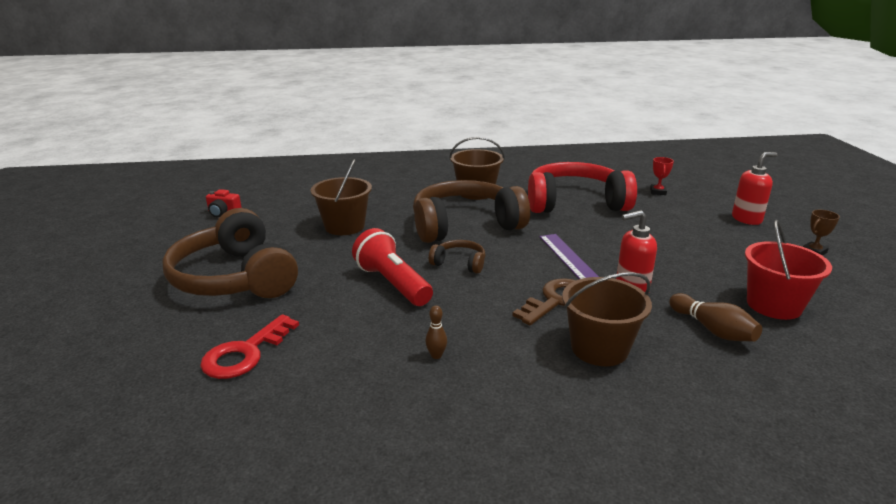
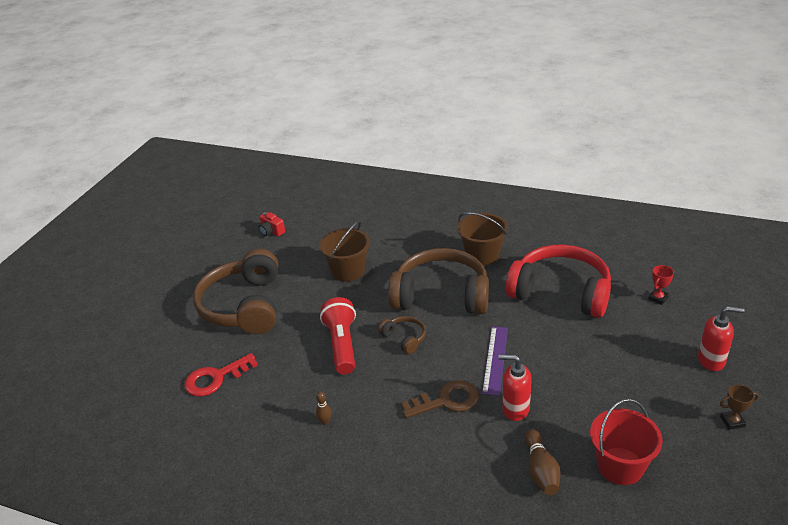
camera: 30 degrees right, 10 degrees up
brown bucket [562,272,652,366] -> none

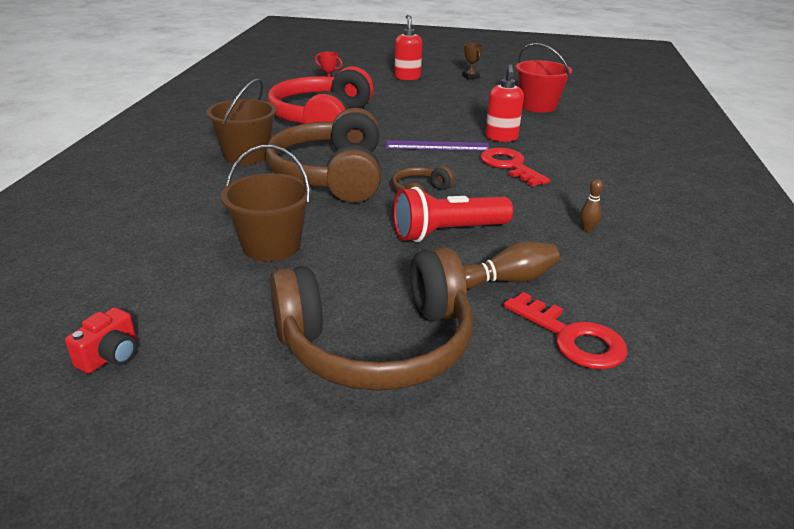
camera: 105 degrees left, 5 degrees down
brown key [401,380,479,418] -> red key [480,147,550,186]
brown bowling pin [525,429,560,495] -> brown bowling pin moved to [463,241,560,289]

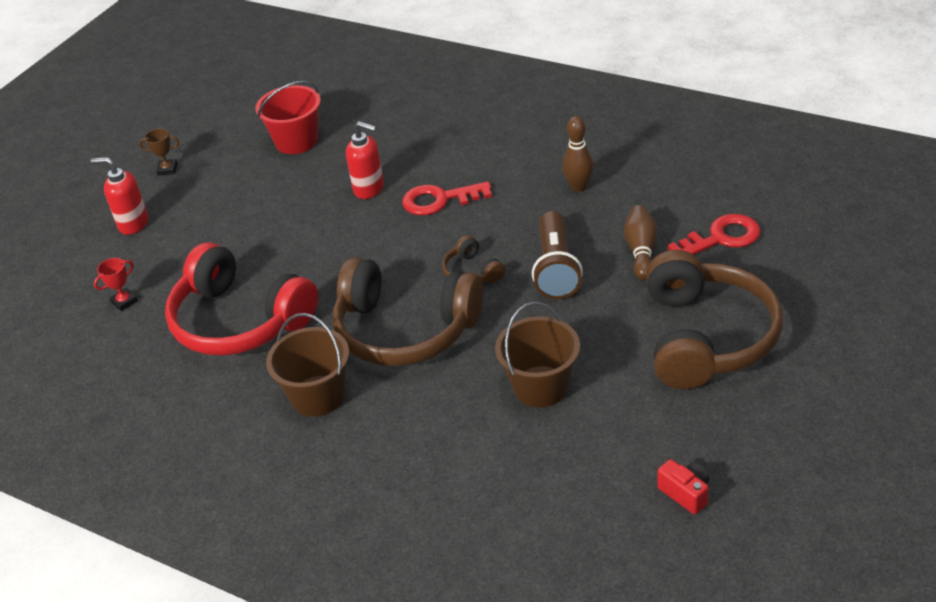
camera: 65 degrees left, 10 degrees up
purple ruler [386,140,490,151] -> none
red flashlight [393,187,513,242] -> brown flashlight [532,211,583,299]
brown bowling pin [580,179,603,232] -> brown bowling pin [562,116,594,192], size x1.73

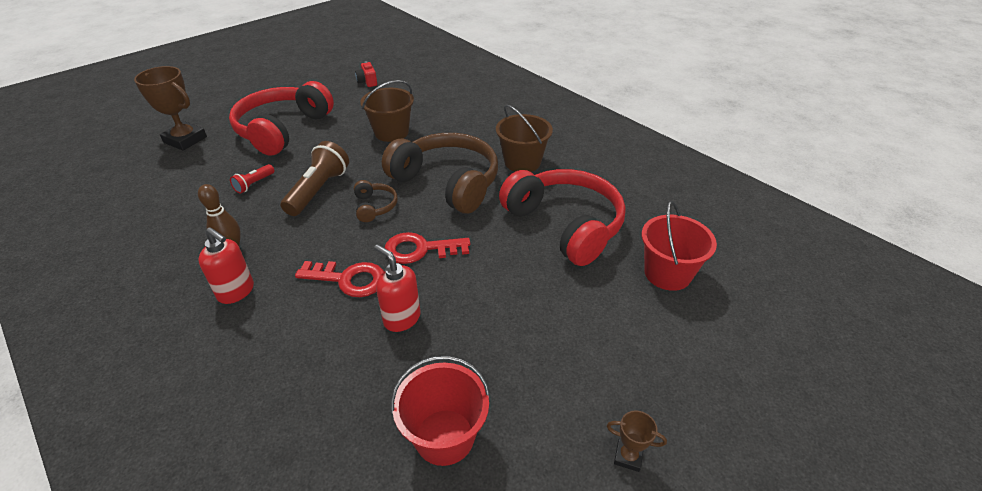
camera: 165 degrees left, 0 degrees up
red soap dispenser [91,157,148,235] -> red soap dispenser moved to [198,227,254,304]
red trophy [94,258,138,311] -> red bucket [642,201,717,291]
brown bowling pin [624,205,657,280] -> red flashlight [230,164,275,194]
brown headphones [646,250,783,389] -> red headphones [229,81,334,156]
red key [667,214,761,255] -> red key moved to [385,232,470,264]
none -> brown trophy [134,66,207,151]

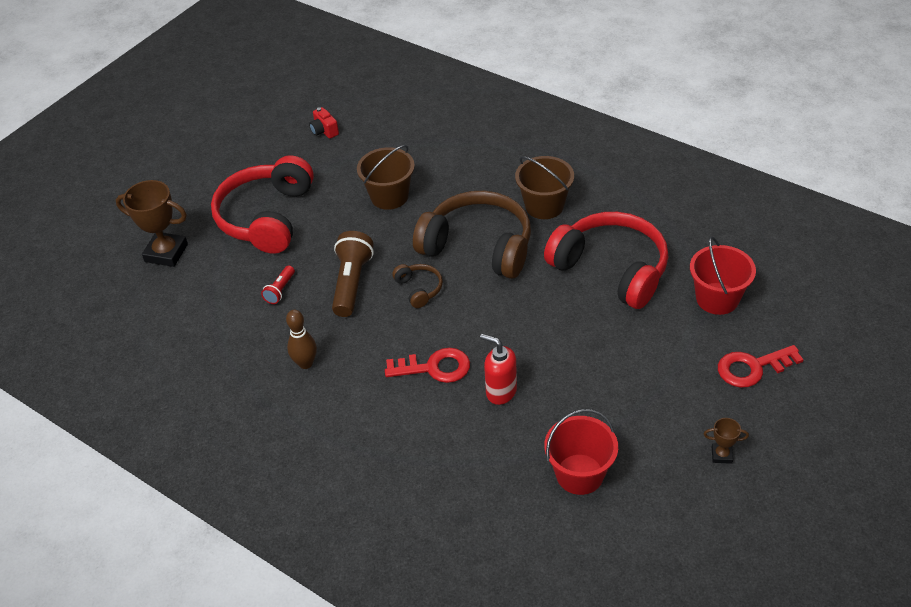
camera: 10 degrees left, 5 degrees up
red soap dispenser [198,227,254,304] -> none
red key [385,232,470,264] -> red key moved to [718,345,804,388]

